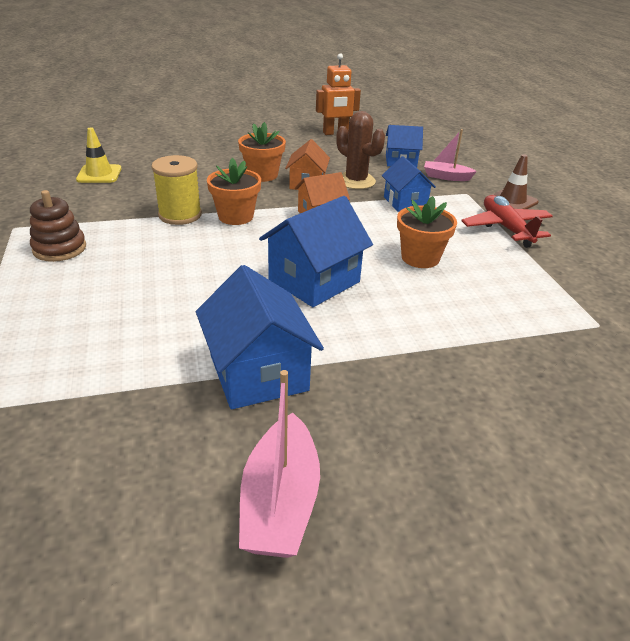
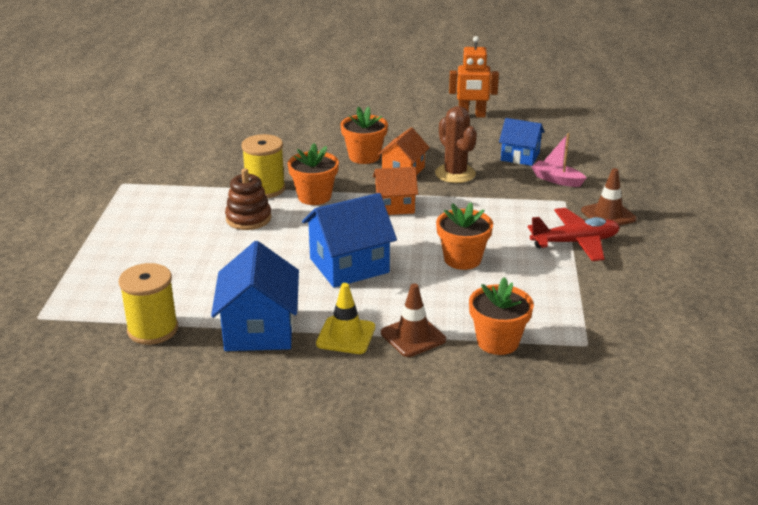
camera: 20 degrees right, 5 degrees down
brown stacking toy [30,190,86,262] -> brown stacking toy moved to [225,168,271,230]
yellow traffic cone [76,128,121,183] -> yellow traffic cone moved to [316,283,375,354]
pink boat [239,370,320,558] -> none
blue house [382,156,436,212] -> none
red plane [461,195,553,248] -> red plane turned 75 degrees clockwise [528,208,620,261]
none -> yellow spool [119,263,178,345]
none -> brown traffic cone [381,283,446,357]
none -> orange flower pot [469,277,534,355]

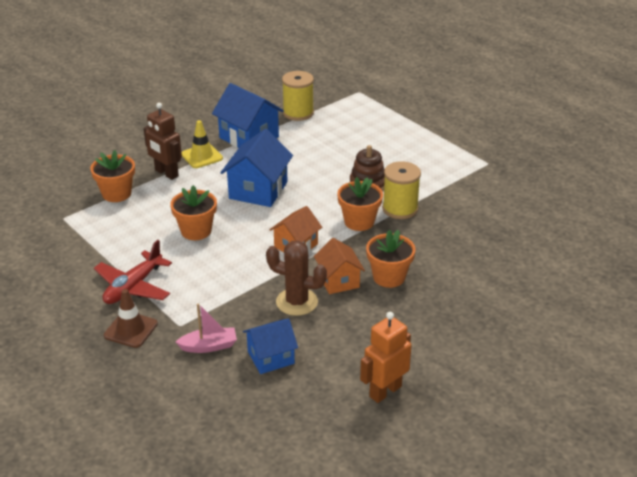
camera: 135 degrees right, 5 degrees up
brown traffic cone [381,283,446,357] -> brown robot [144,103,182,180]

